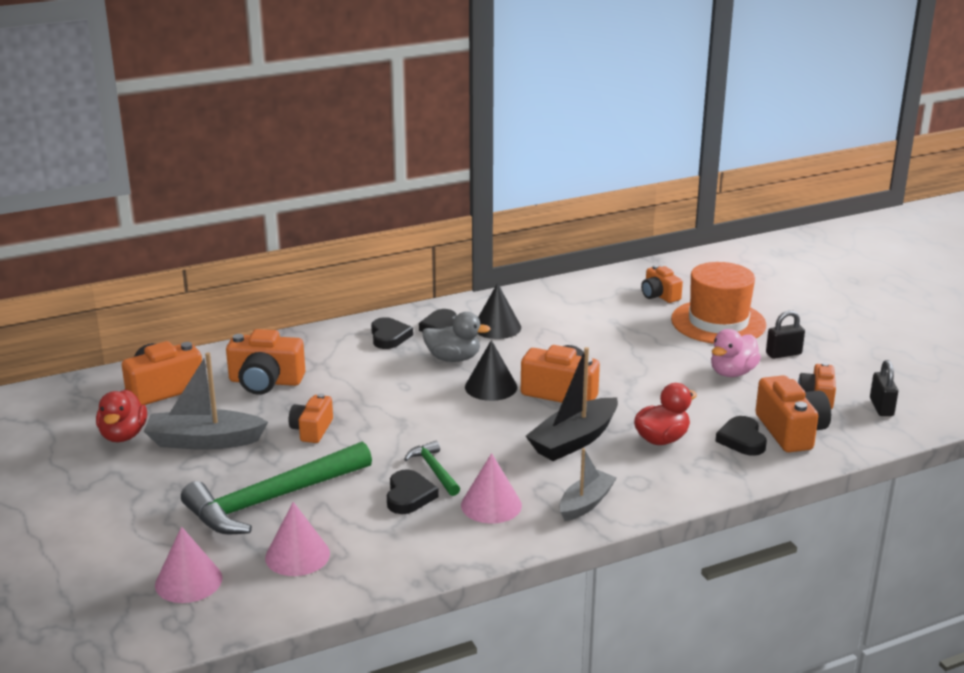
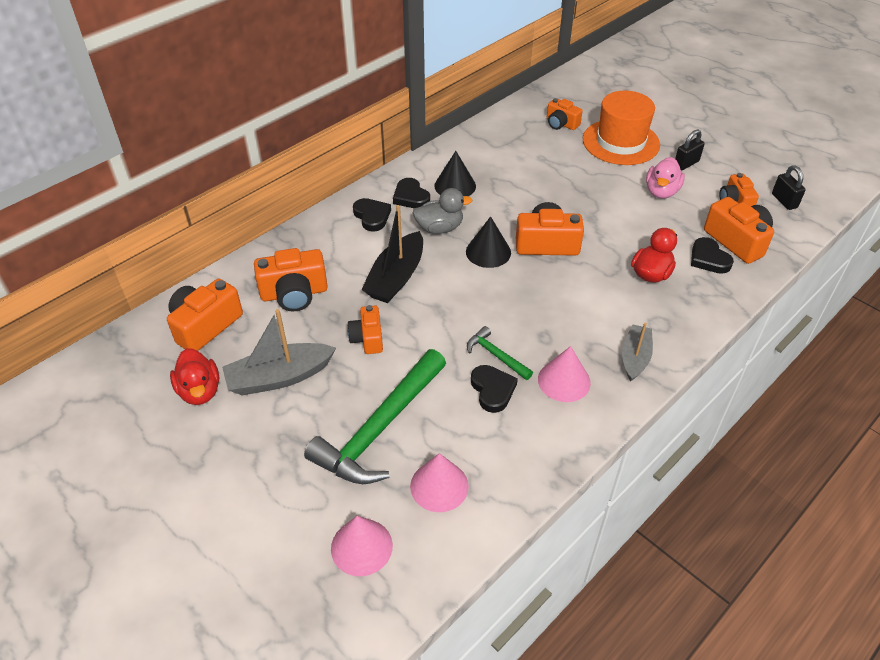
camera: 20 degrees left, 20 degrees up
black boat [526,347,618,461] -> black boat moved to [361,205,423,303]

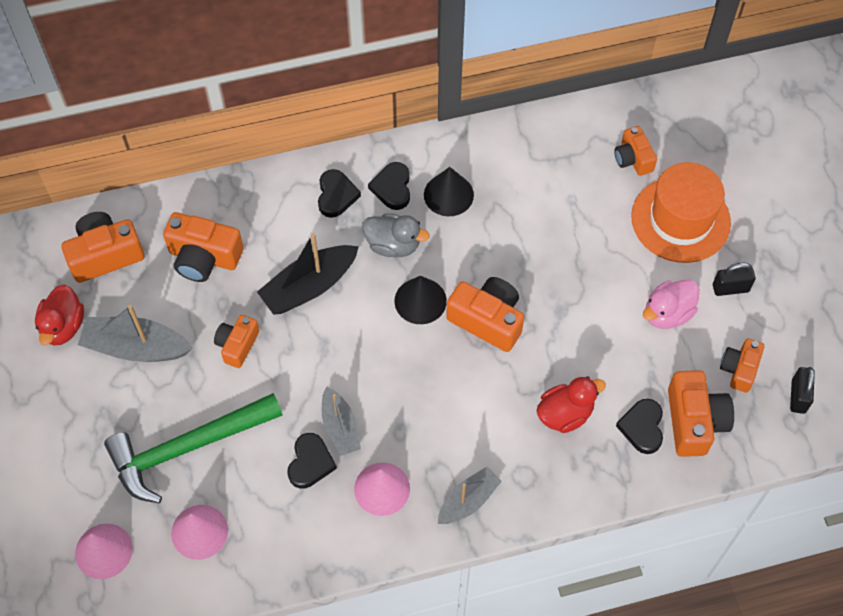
camera: 30 degrees right, 15 degrees up
green hammer [467,326,533,380] -> grey boat [322,387,361,456]

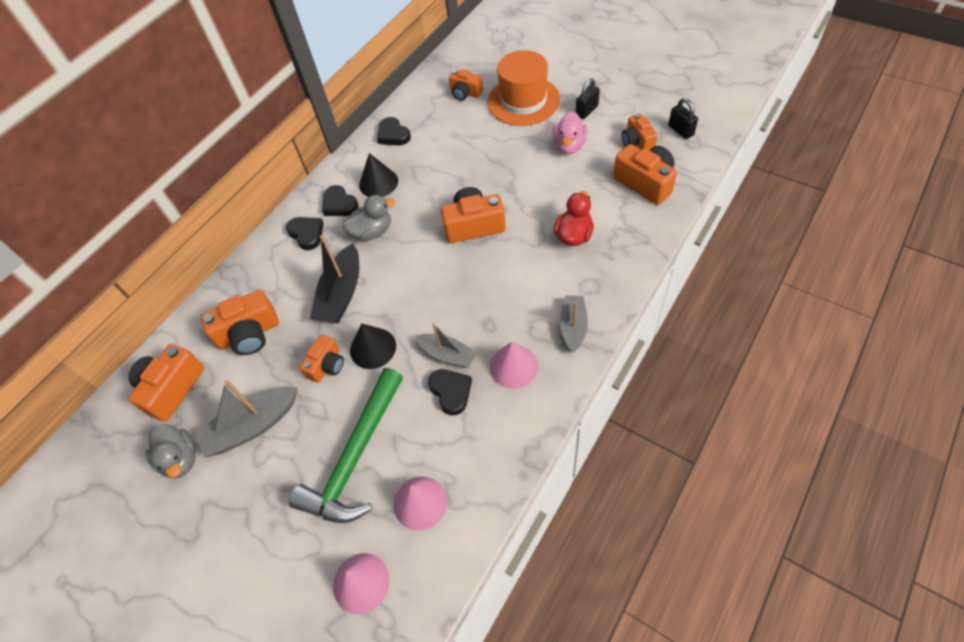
camera: 35 degrees left, 5 degrees down
red duck [35,284,84,345] -> grey duck [146,424,195,478]
orange camera [214,315,259,368] -> orange camera turned 135 degrees counterclockwise [299,335,344,383]
black cone [394,276,447,324] -> black cone moved to [350,323,396,369]
black heart [616,399,663,454] -> black heart moved to [377,117,411,145]

